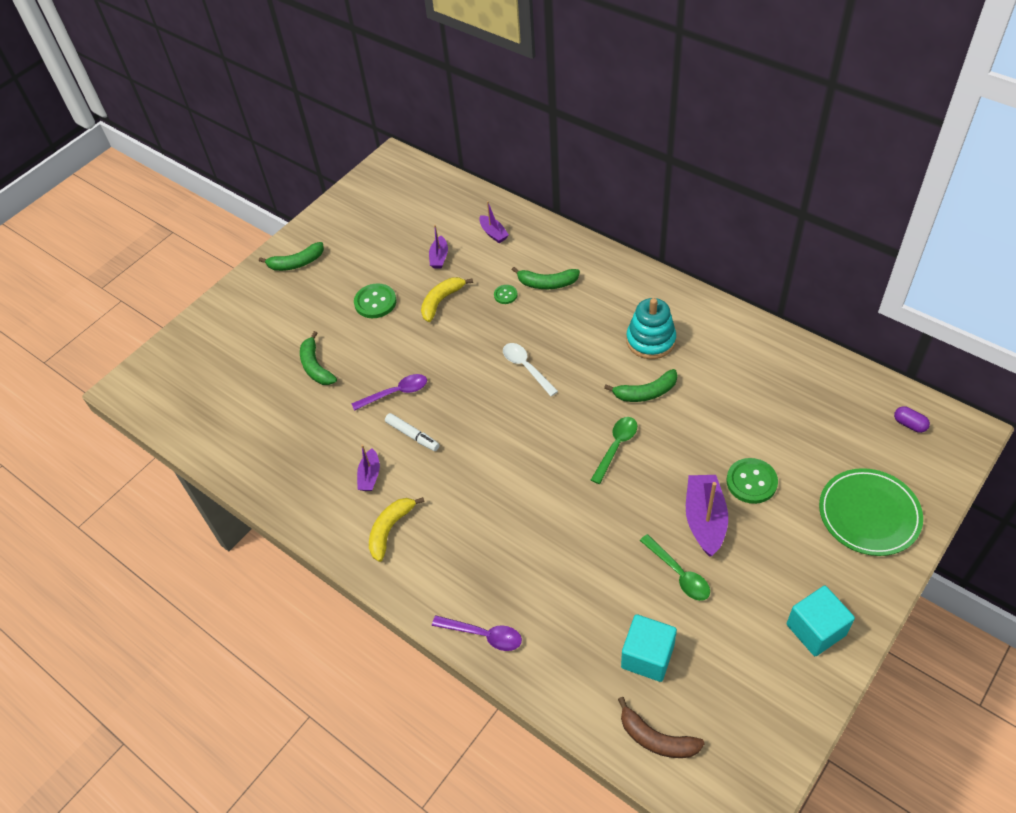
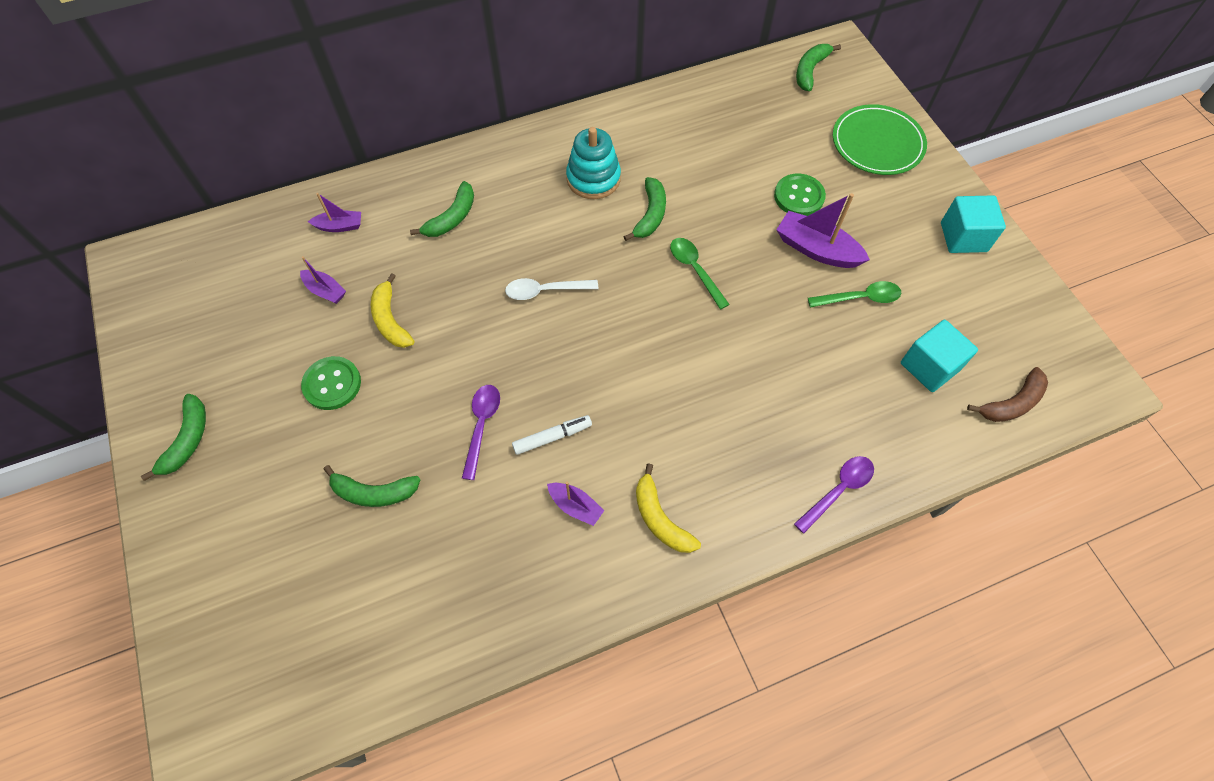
camera: 65 degrees left, 10 degrees up
green button [494,285,518,304] -> none
purple capsule [894,406,930,433] -> green banana [796,44,841,91]

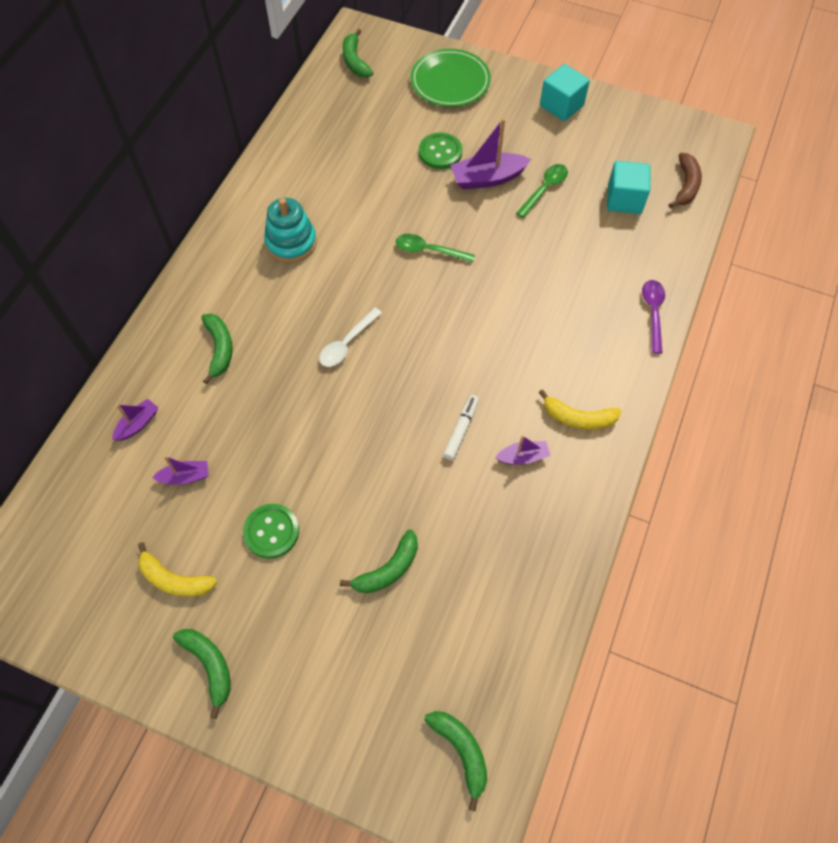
camera: 45 degrees left, 0 degrees up
yellow banana [371,273,414,348] -> yellow banana moved to [138,542,217,597]
purple spoon [462,385,500,480] -> none
green banana [624,177,666,241] -> green banana moved to [424,711,487,812]

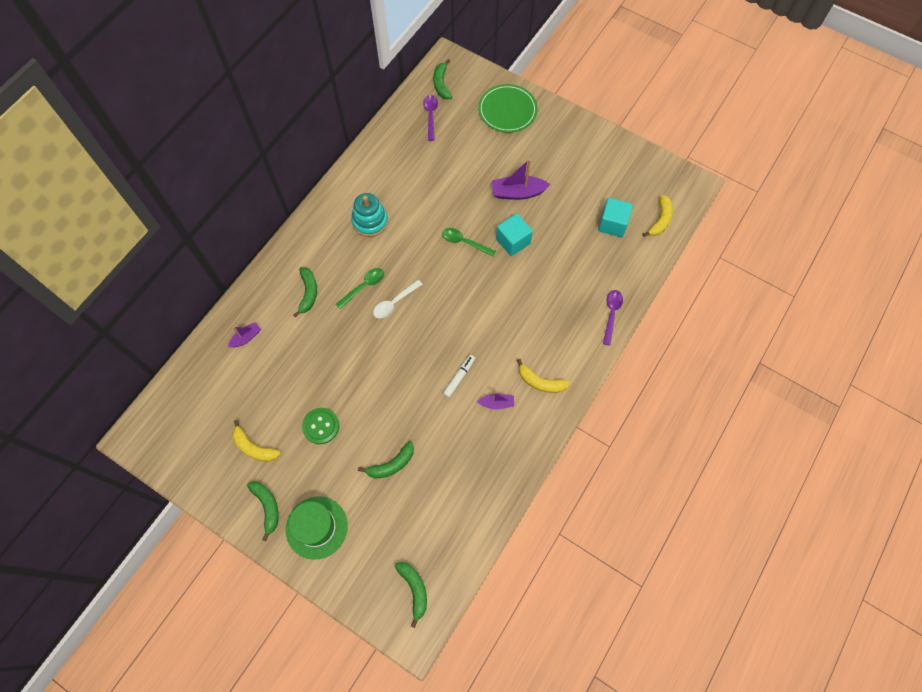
camera: 10 degrees right, 5 degrees up
purple boat [152,456,208,485] -> none
green button [419,132,462,169] -> none
green spoon [516,164,568,218] -> green spoon moved to [335,268,384,309]
turquoise cube [540,64,590,121] -> turquoise cube moved to [496,213,533,256]
brown banana [669,153,702,208] -> yellow banana [643,195,673,237]
none -> green hat [286,496,348,560]
none -> purple spoon [423,95,438,141]

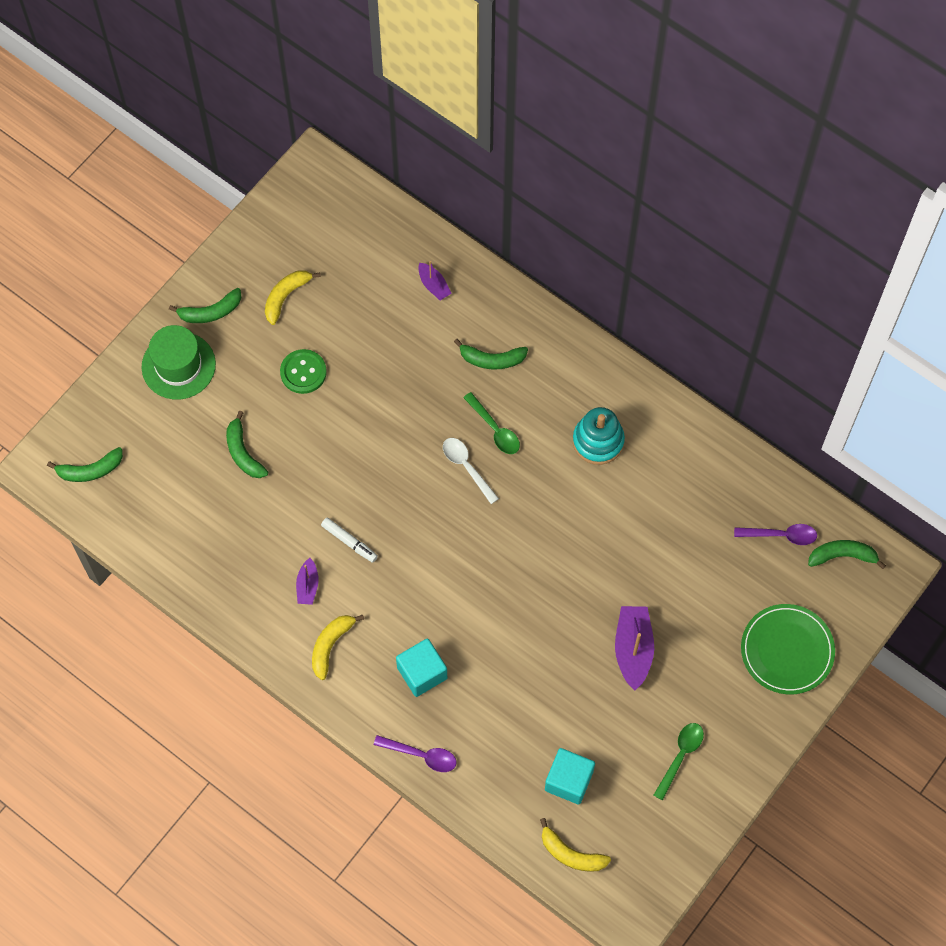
camera: 95 degrees right, 0 degrees up
green spoon [442,228,496,256] -> green spoon moved to [654,723,704,800]
turquoise cube [496,213,533,256] -> turquoise cube moved to [396,638,447,697]

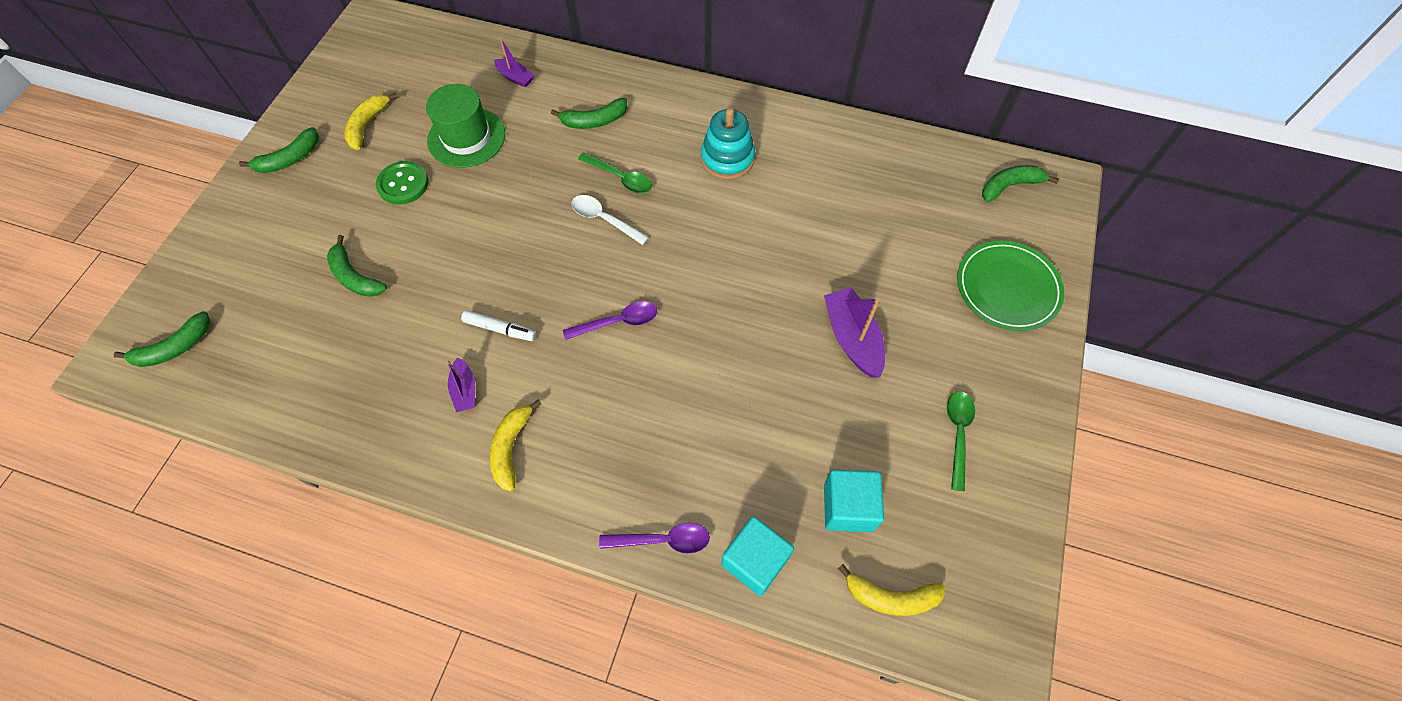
camera: 20 degrees left, 5 degrees down
green hat [142,325,216,399] -> green hat moved to [426,84,505,168]
turquoise cube [396,638,447,697] -> turquoise cube moved to [722,516,794,596]
purple spoon [734,524,817,545] -> purple spoon moved to [563,301,657,340]

